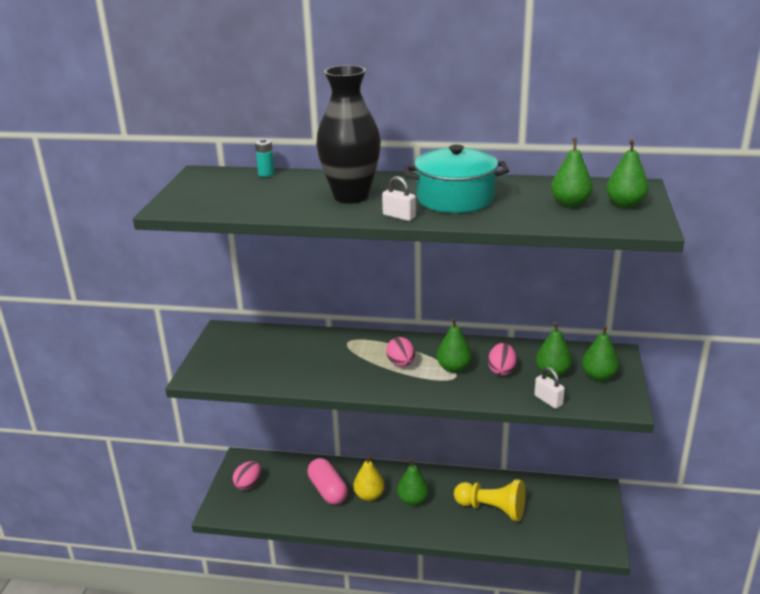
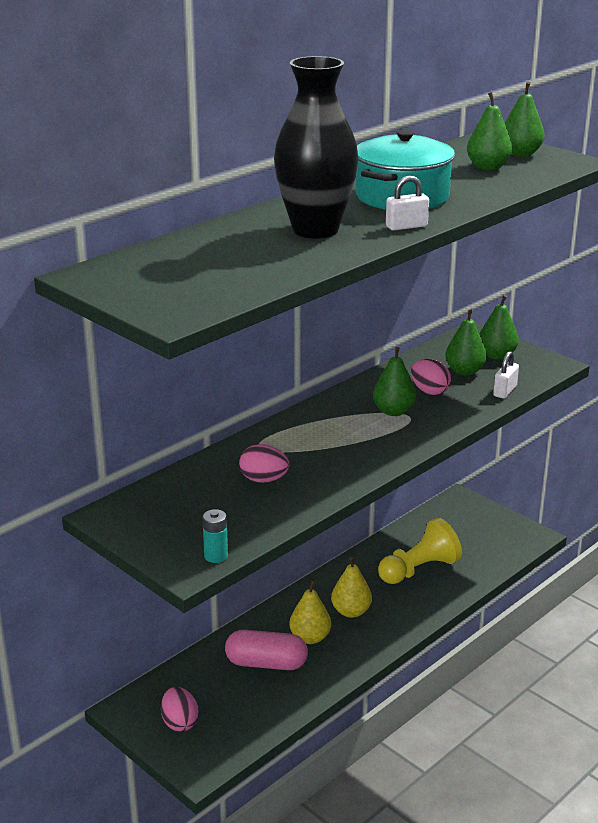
camera: 55 degrees left, 0 degrees up
turquoise battery [255,139,275,177] -> turquoise battery moved to [202,509,228,563]
pink egg [386,337,415,367] -> pink egg moved to [239,444,289,483]
green pear [397,459,429,506] -> yellow pear [331,557,372,618]
white padlock [534,367,565,409] -> white padlock turned 60 degrees counterclockwise [493,351,519,399]

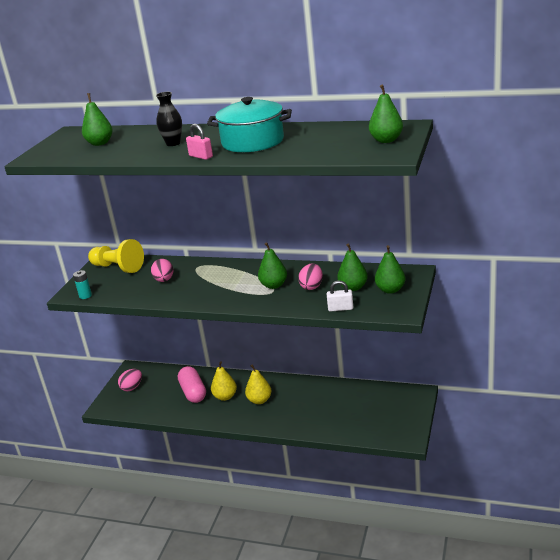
camera: 65 degrees right, 0 degrees up
black vase [274,56,359,238] -> black vase [156,92,182,146], size x0.50
yellow pawn [378,518,462,584] -> yellow pawn moved to [88,239,144,273]
white padlock [386,175,429,231] -> pink padlock [186,124,213,160]
green pear [467,92,512,170] -> green pear moved to [82,93,113,146]

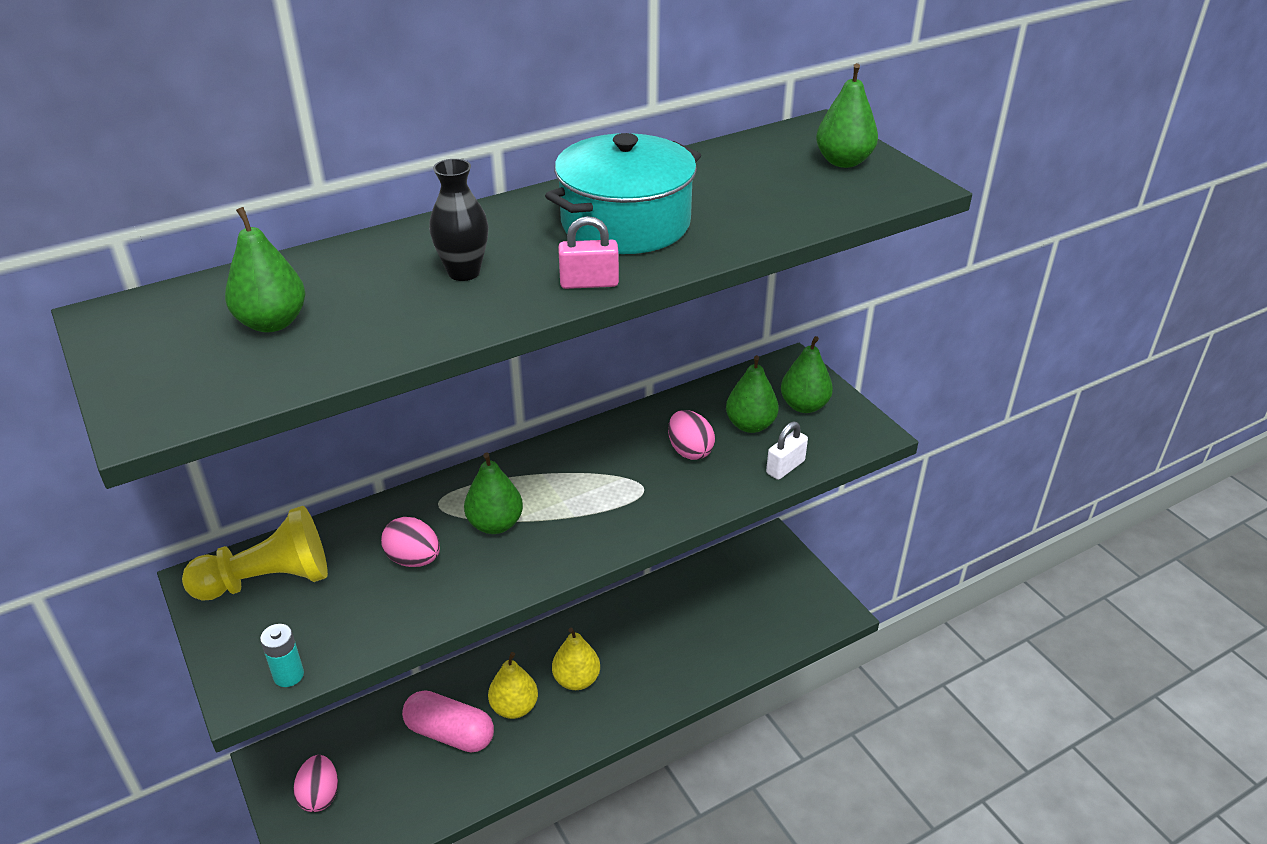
camera: 50 degrees left, 10 degrees up
green pear [258,242,287,289] -> green pear moved to [464,452,523,534]

